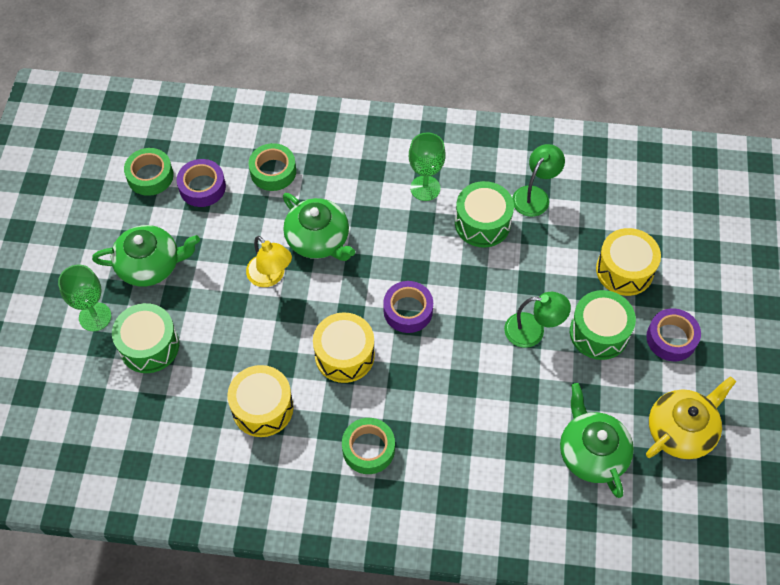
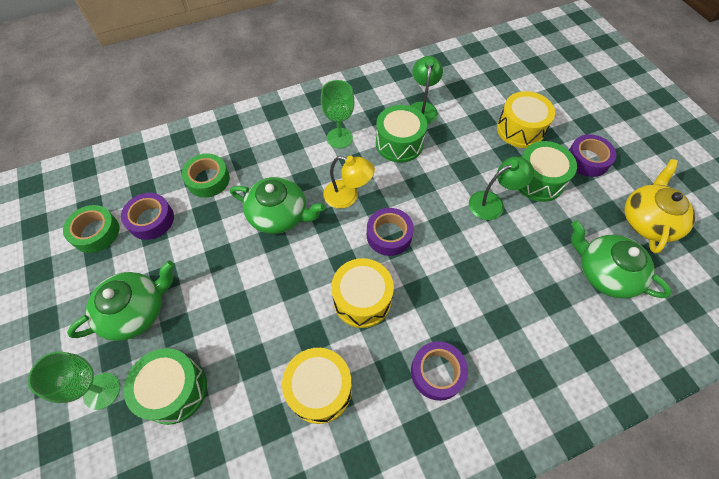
camera: 30 degrees left, 0 degrees up
yellow lamp [246,236,292,287] -> yellow lamp moved to [323,156,375,209]
green tape [342,418,395,474] -> purple tape [411,341,468,401]

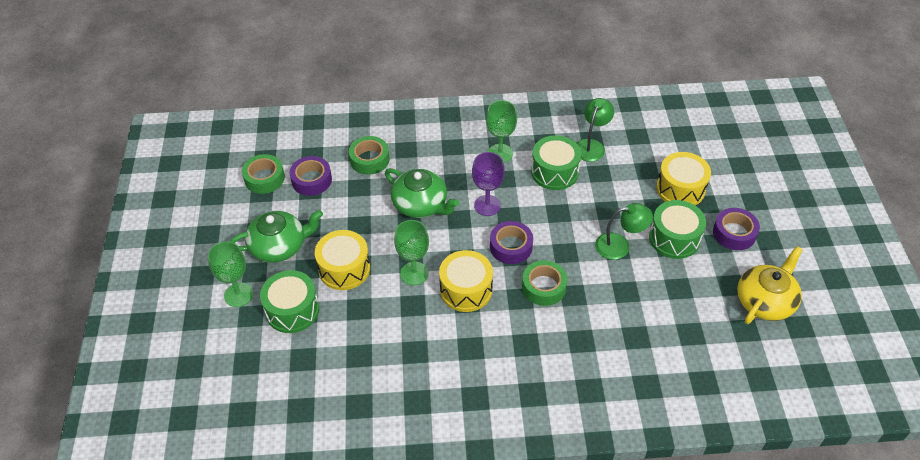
camera: 20 degrees right, 10 degrees down
yellow drum [282,348,352,424] -> yellow drum moved to [315,230,370,290]
yellow lamp [323,156,375,209] -> purple goblet [472,152,505,216]
purple tape [411,341,468,401] -> none
green teapot [571,220,672,299] -> none
none -> green goblet [394,220,429,285]
none -> green tape [522,260,567,306]

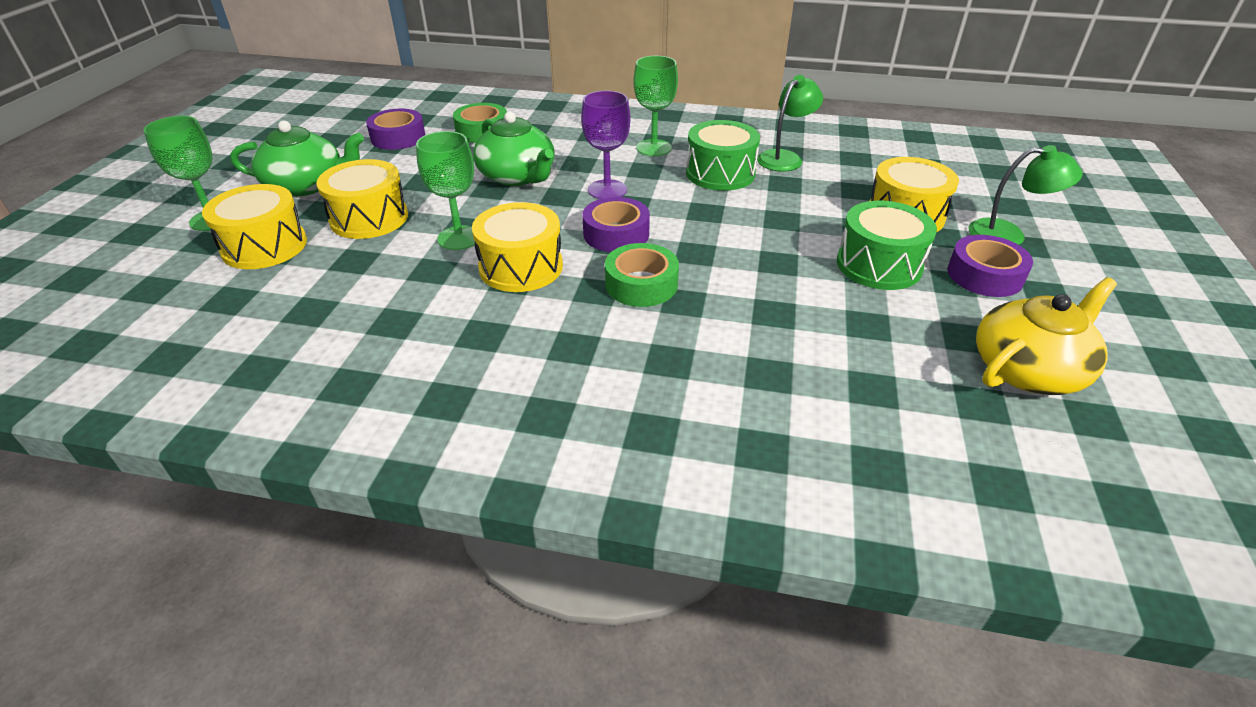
camera: 15 degrees right, 10 degrees down
green tape [242,154,285,194] -> none
green drum [260,270,319,333] -> yellow drum [202,184,307,269]
green lamp [595,203,653,260] -> green lamp moved to [969,145,1083,245]

